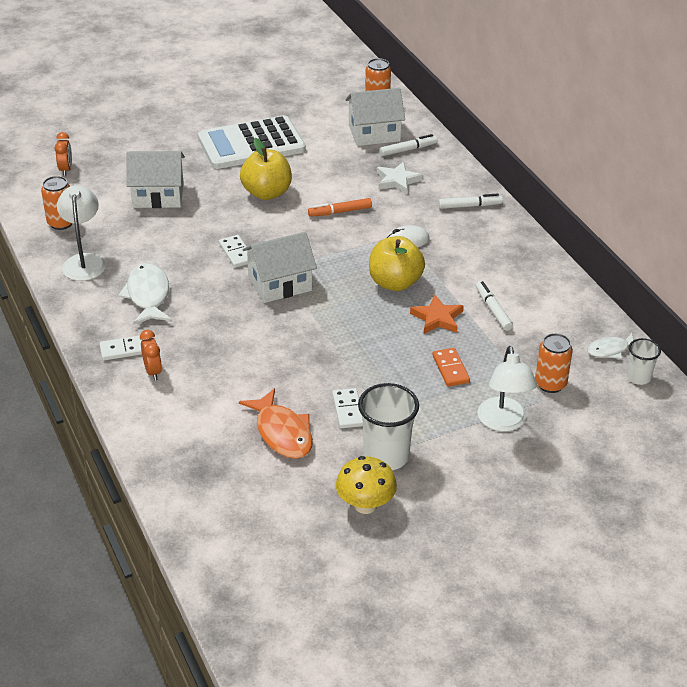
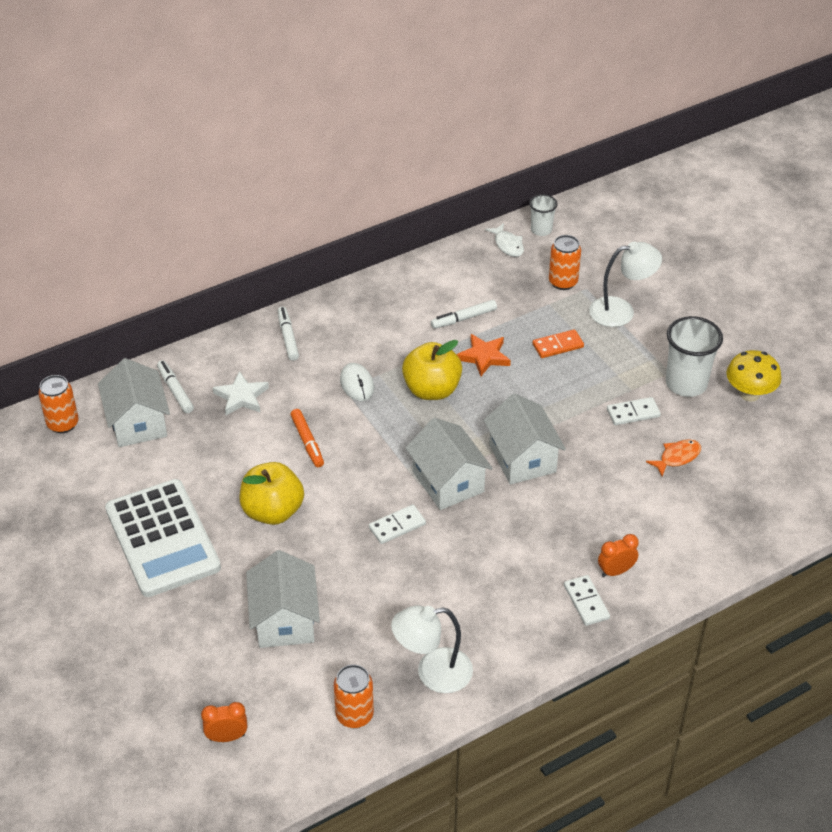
camera: 95 degrees left, 5 degrees up
white fish [118,263,171,325] -> none
orange fish [239,388,313,459] -> orange fish [646,439,701,476], size x0.60
none -> white house [484,393,566,485]

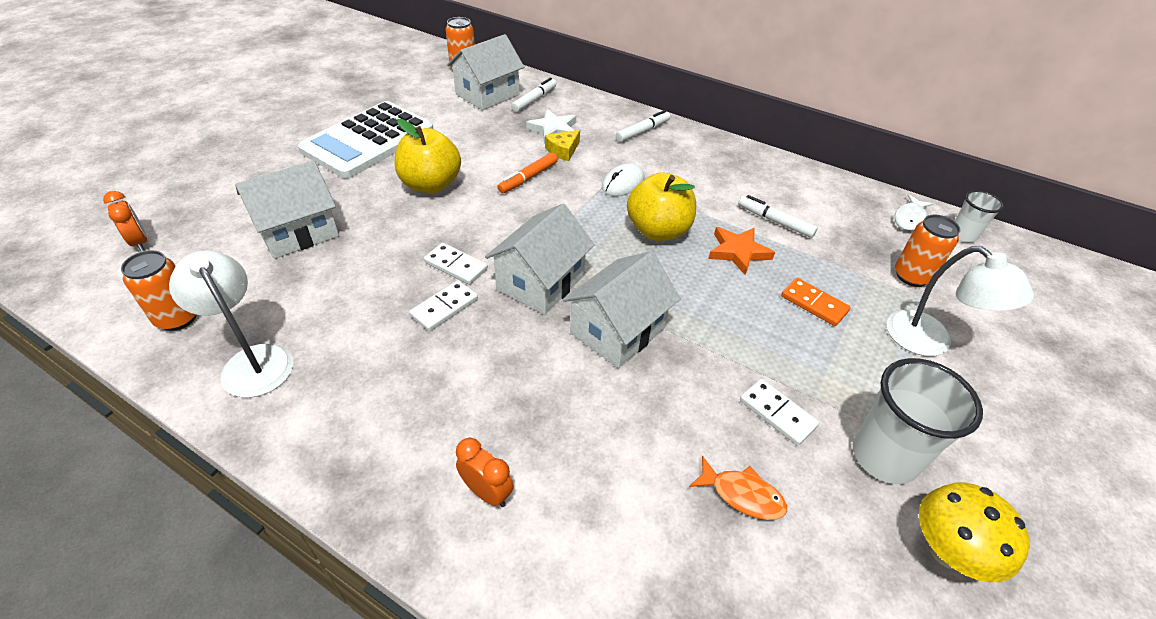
camera: 60 degrees right, 0 degrees up
white domino [564,575,610,626] -> white domino moved to [409,280,478,331]
none -> yellow cheese [545,130,580,161]

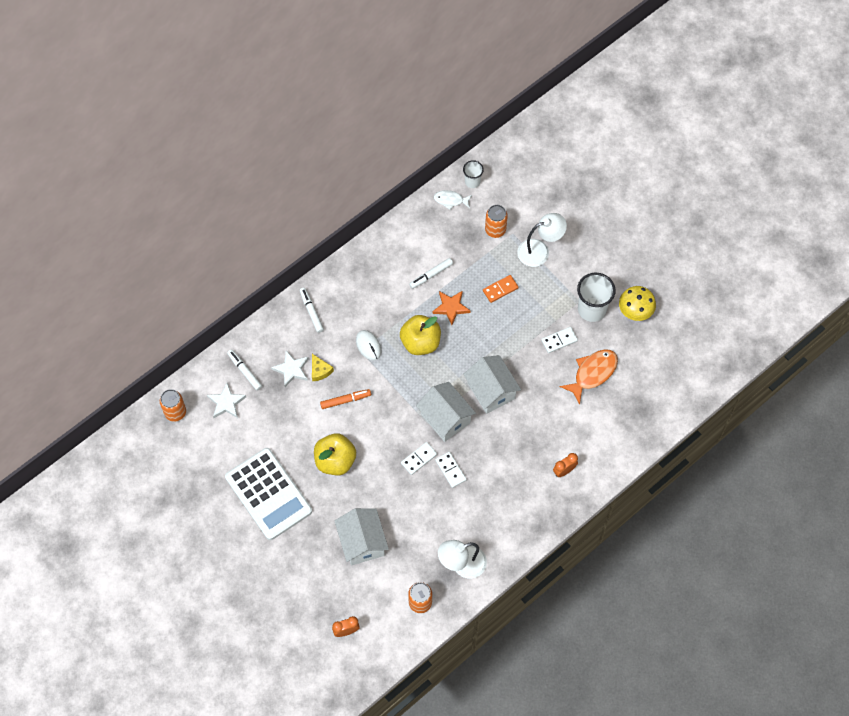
camera: 70 degrees left, 20 degrees up
white house [447,34,524,110] -> white star [207,383,246,418]
orange marker [498,153,558,193] -> orange marker turned 75 degrees counterclockwise [320,389,371,409]
orange fish [689,456,787,520] -> orange fish [560,349,618,405], size x1.66
white fish [895,194,933,230] -> white fish turned 135 degrees clockwise [434,190,472,210]

